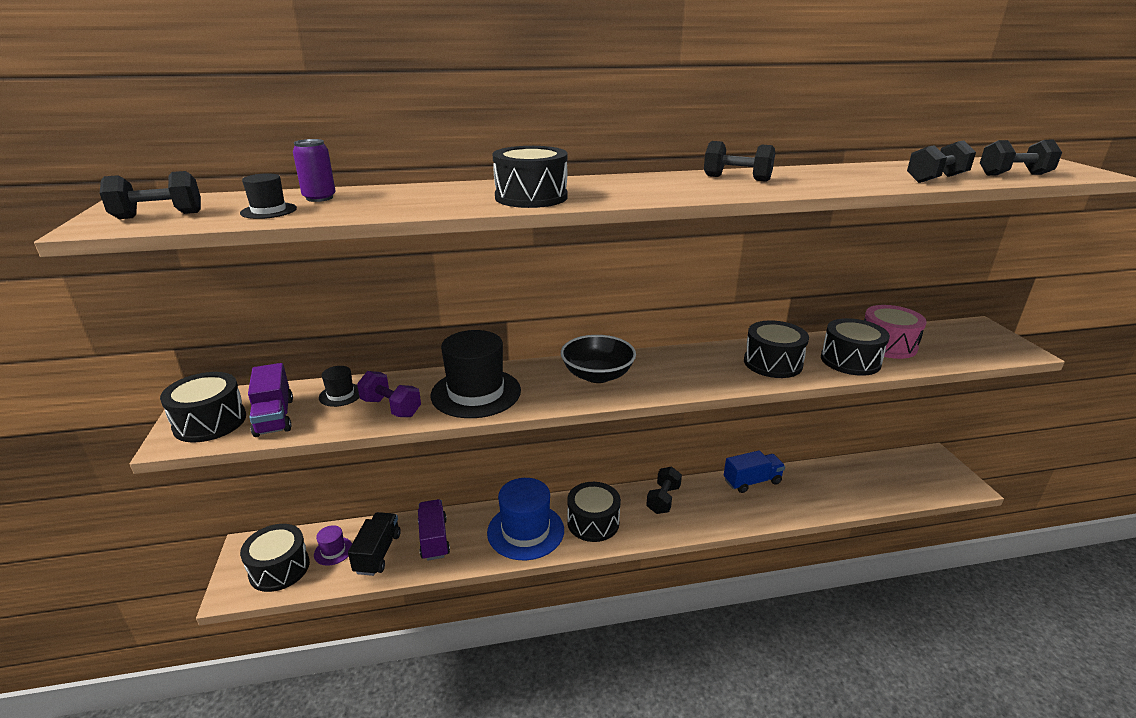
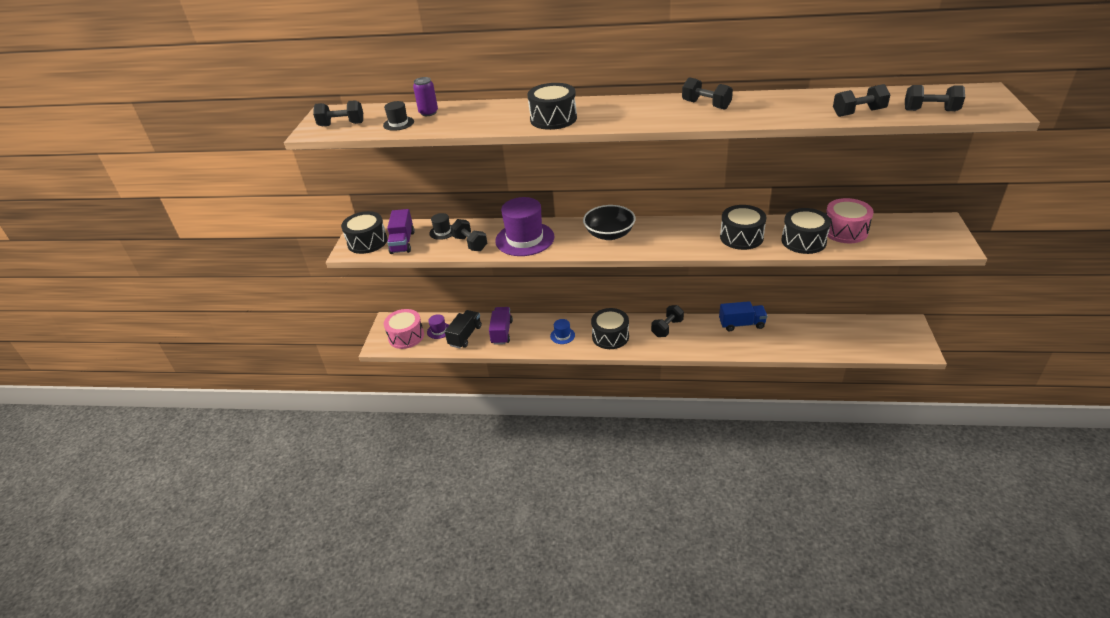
camera: 20 degrees right, 10 degrees up
black drum [240,524,310,592] -> pink drum [384,309,424,349]
purple dumbbell [357,371,421,417] -> black dumbbell [451,219,487,251]
black hat [430,330,521,418] -> purple hat [495,197,555,256]
blue hat [487,478,564,560] -> blue hat [550,319,575,344], size x0.47

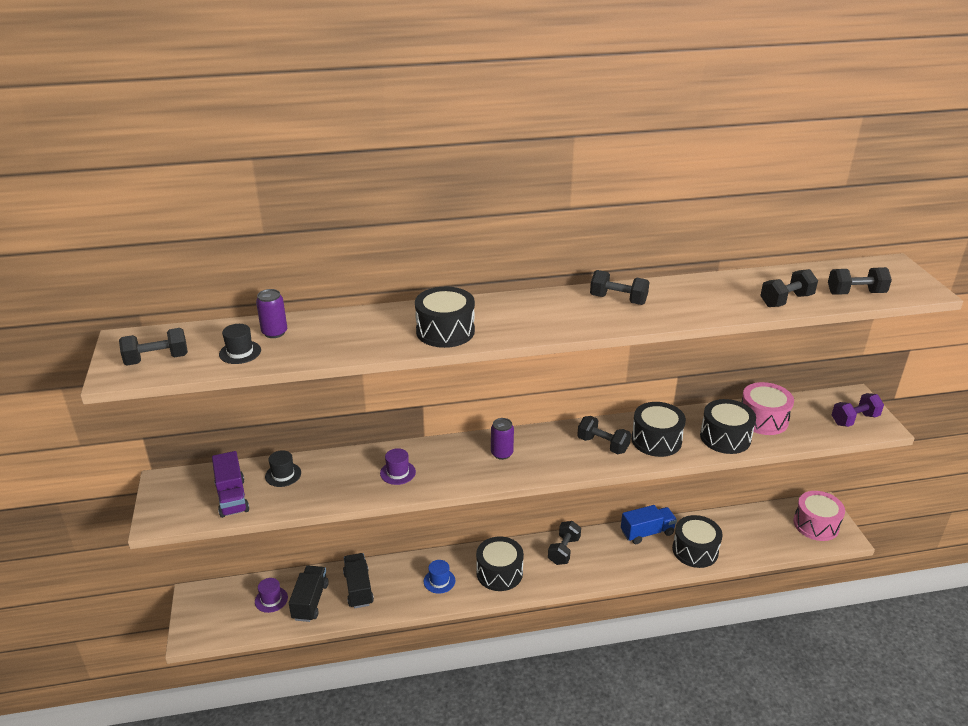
camera: 20 degrees left, 5 degrees down
black drum [341,211,387,254] -> black drum moved to [672,515,723,568]
pink drum [384,309,424,349] -> pink drum moved to [793,491,845,541]
black dumbbell [451,219,487,251] -> black dumbbell moved to [577,416,631,454]
purple truck [489,307,513,345] -> black truck [343,553,374,608]
purple hat [495,197,555,256] -> purple hat [380,448,416,485], size x0.47
black bowl [583,205,636,240] -> purple can [491,418,514,460]
none -> purple dumbbell [832,393,884,427]

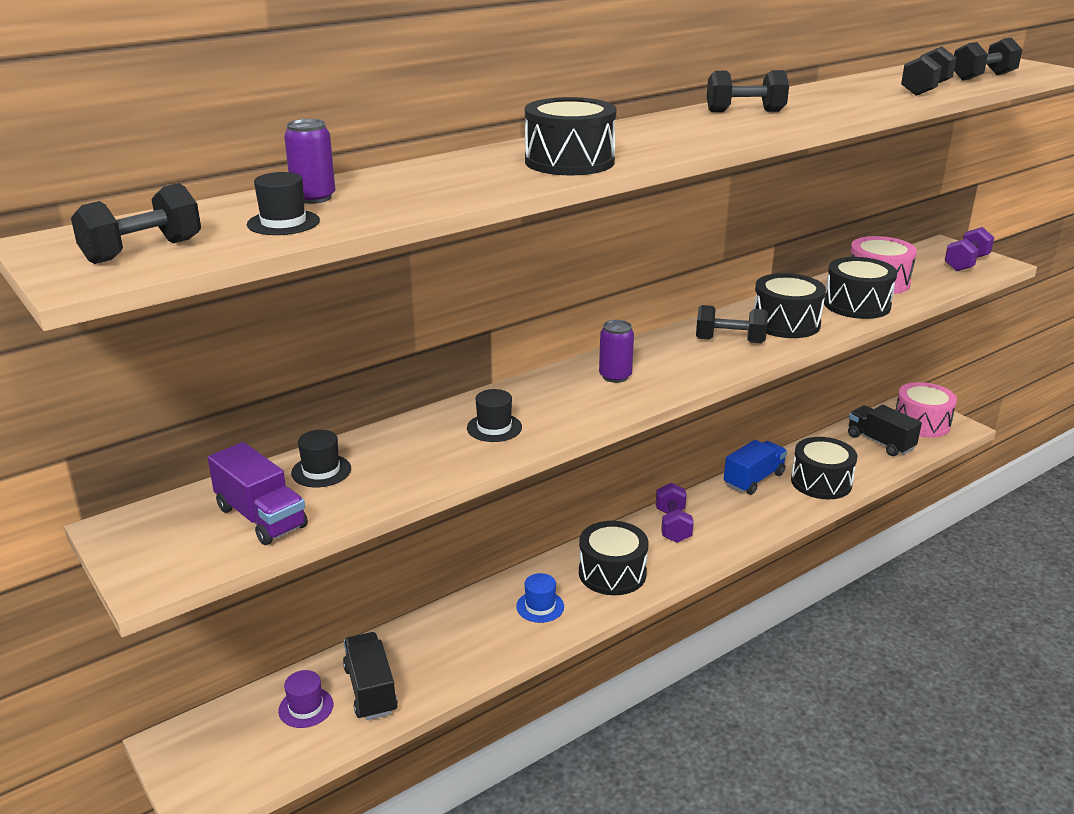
camera: 25 degrees left, 5 degrees down
black truck [343,553,374,608] -> black truck moved to [848,405,922,456]
purple hat [380,448,416,485] -> black hat [467,389,522,442]
black dumbbell [548,521,581,565] -> purple dumbbell [656,483,694,543]

